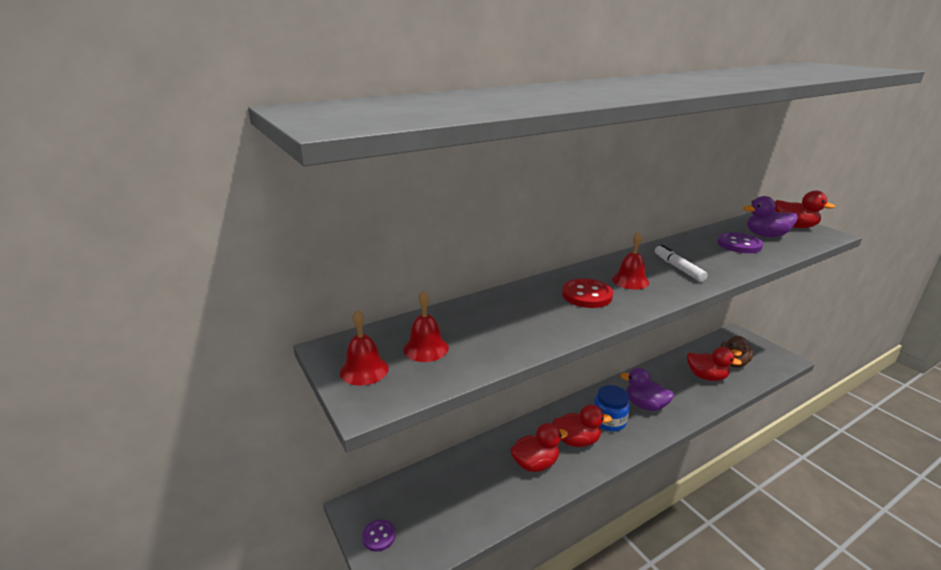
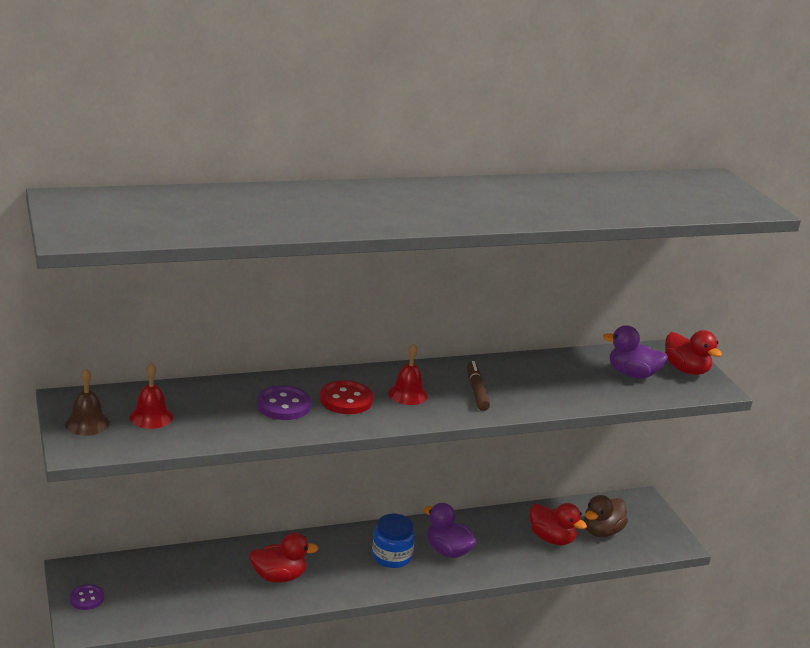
camera: 10 degrees right, 0 degrees up
red bell [340,310,389,386] -> brown bell [65,369,110,436]
red duck [553,404,612,447] -> none
white marker [655,245,708,282] -> brown marker [467,361,490,411]
purple button [717,232,763,253] -> purple button moved to [257,385,311,420]

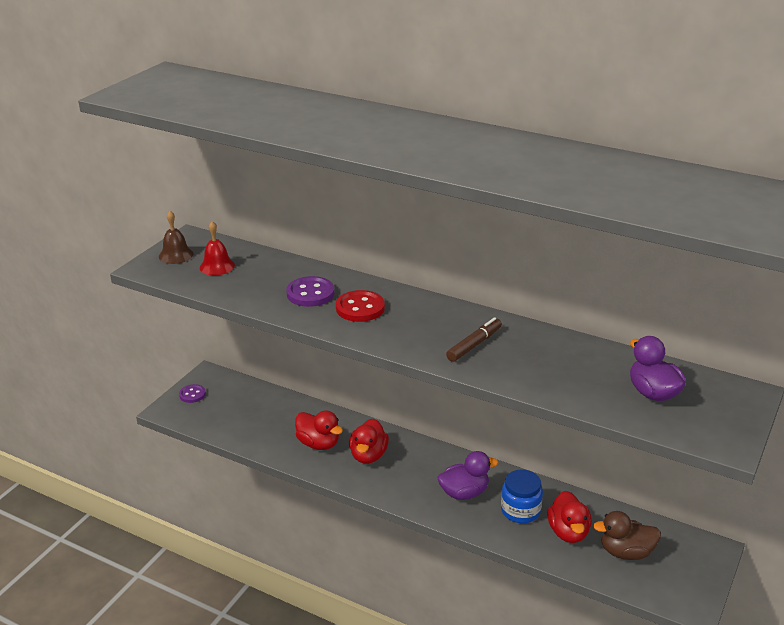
camera: 50 degrees right, 5 degrees up
blue jar [372,513,415,568] -> blue jar moved to [501,470,543,523]
red bell [388,343,428,405] -> none
purple duck [424,503,476,558] -> purple duck turned 75 degrees clockwise [438,451,498,500]
red duck [665,330,722,375] -> red duck moved to [349,418,389,464]

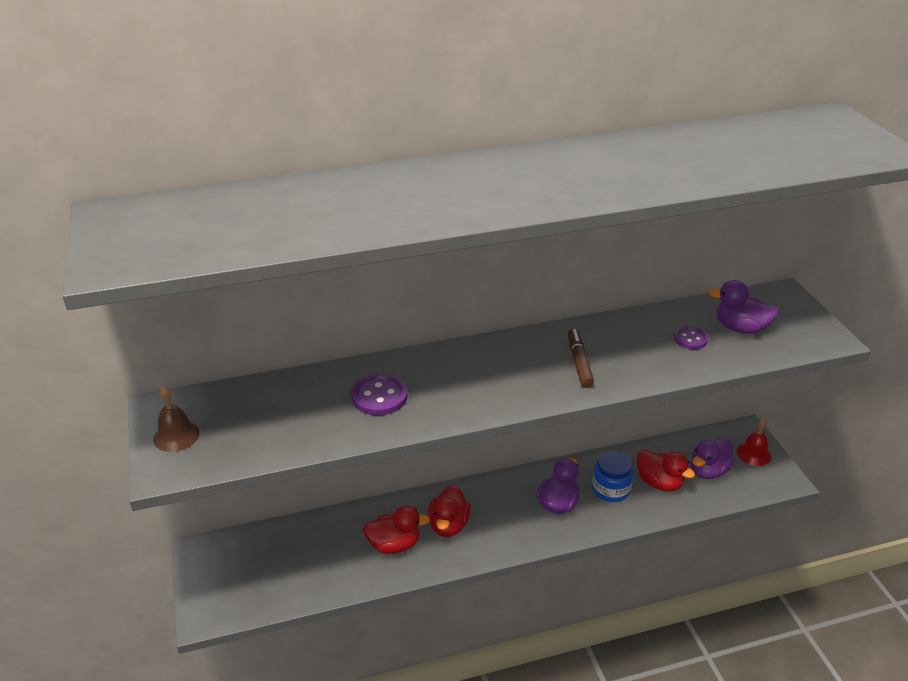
camera: 45 degrees left, 5 degrees up
purple button [179,384,206,403] -> purple button moved to [674,326,708,349]
red bell [200,221,235,275] -> red bell moved to [737,418,771,466]
red button [336,290,385,322] -> none
red duck [349,418,389,464] -> red duck turned 45 degrees clockwise [428,485,471,537]
brown duck [593,511,661,560] -> purple duck [691,438,735,479]

